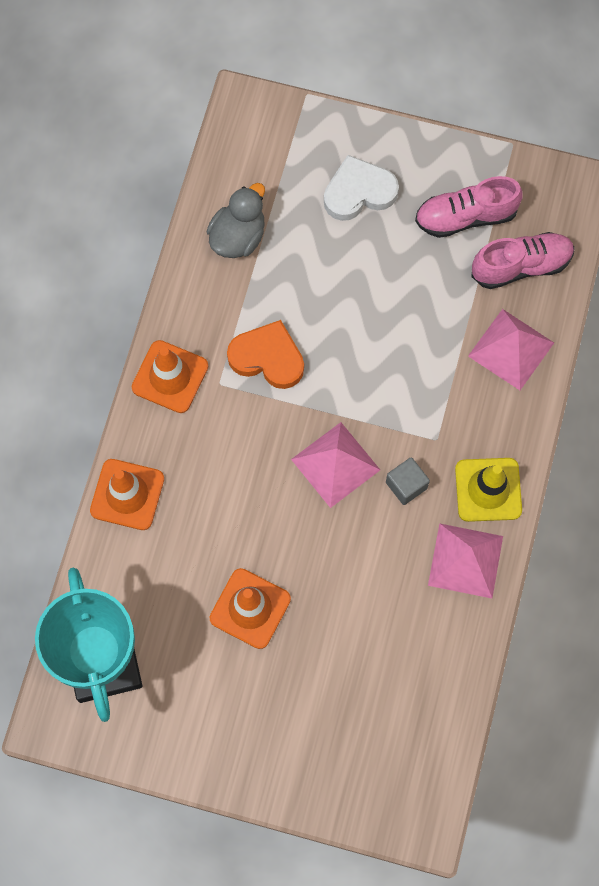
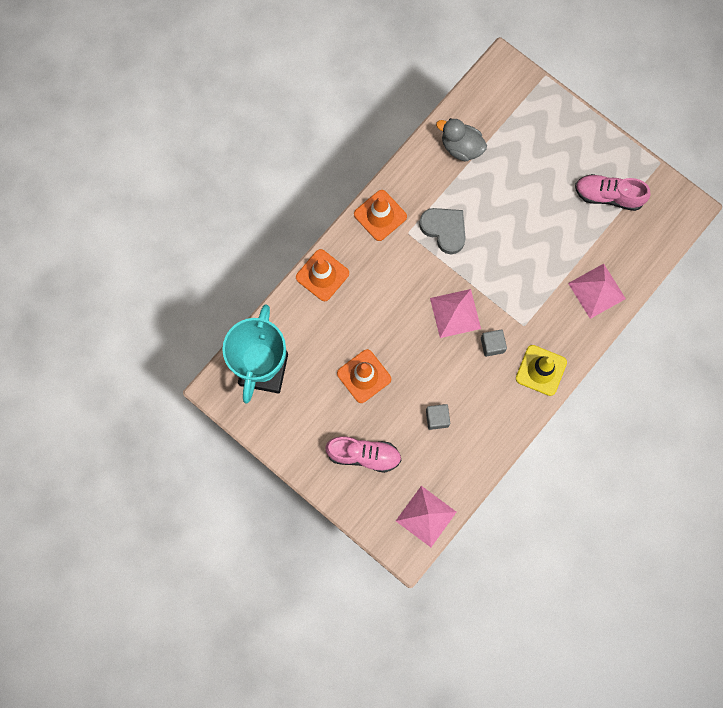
camera: 25 degrees right, 5 degrees up
grey duck [207,183,265,258] -> grey duck turned 120 degrees counterclockwise [436,118,487,162]
orange heart [227,320,304,389] -> grey heart [419,208,466,254]
white heart [324,155,399,221] -> none
pink pyramid [428,523,503,598] -> pink pyramid moved to [396,486,456,547]
pink shoe [471,232,575,289] -> pink shoe moved to [325,436,402,473]
none -> grey cube [426,404,450,430]

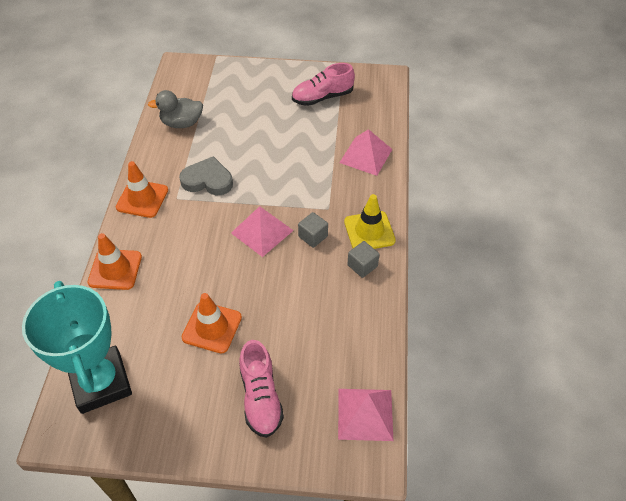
camera: 35 degrees left, 25 degrees down
pink shoe [325,436,402,473] -> pink shoe turned 105 degrees clockwise [239,340,284,438]
grey cube [426,404,450,430] -> grey cube moved to [347,241,379,278]

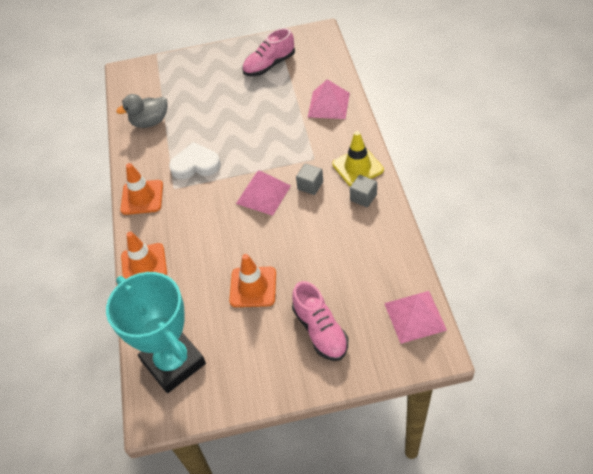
camera: 10 degrees left, 0 degrees up
grey heart [179,156,233,195] -> white heart [169,142,221,179]

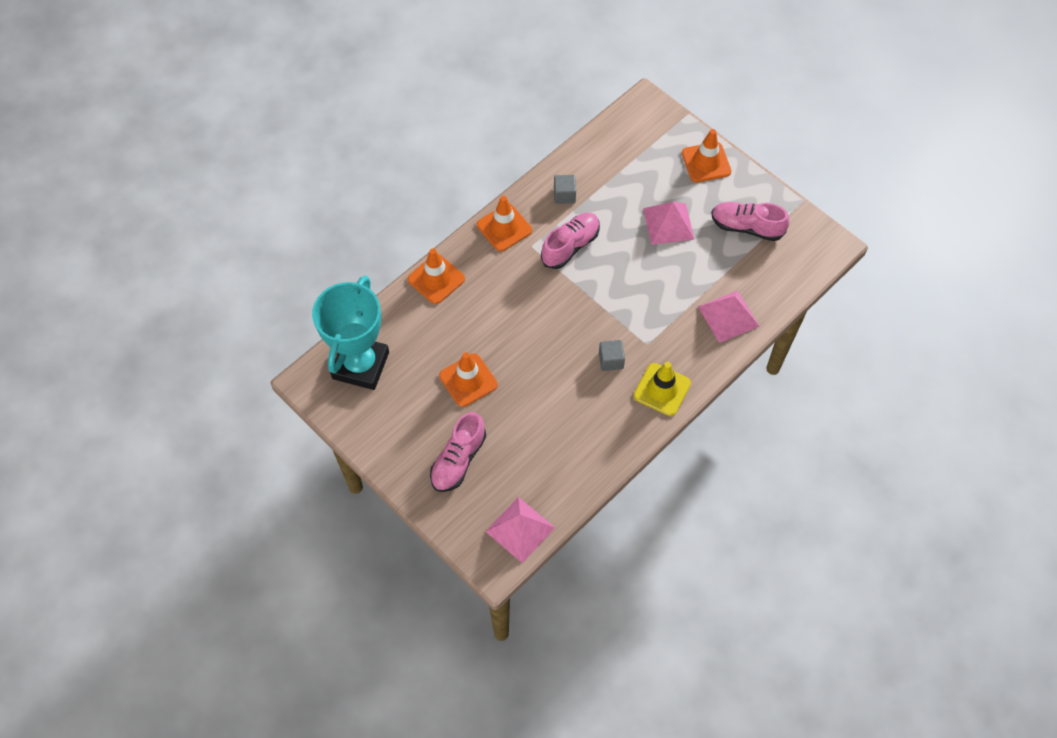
camera: 50 degrees right, 10 degrees up
grey duck [116,94,168,128] -> none
white heart [169,142,221,179] -> pink shoe [541,213,600,269]
pink pyramid [236,170,291,216] -> pink pyramid moved to [643,202,695,245]
grey cube [350,175,377,207] -> grey cube moved to [554,175,576,204]
none -> orange traffic cone [682,129,731,182]

